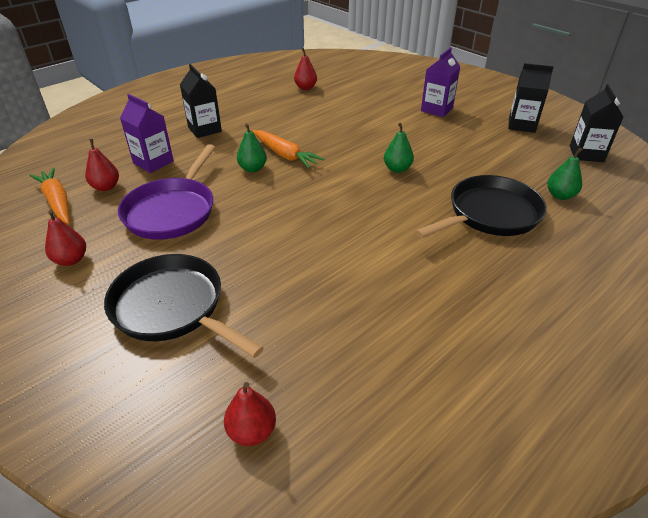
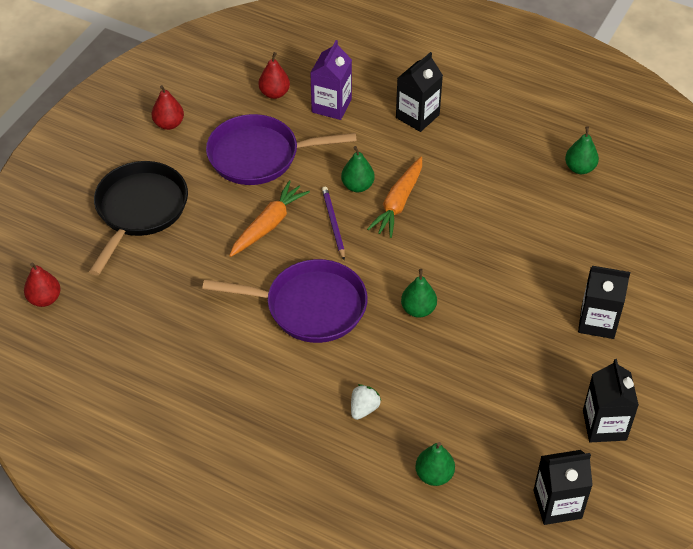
camera: 70 degrees right, 10 degrees up
orange carrot [30,168,69,224] -> orange carrot moved to [229,180,310,257]
red pear [294,48,317,90] -> green pear [565,126,599,174]
black pan [415,175,547,238] -> white strawberry [351,384,381,420]
purple carton [421,47,460,117] -> black carton [578,266,630,339]
none -> purple pan [202,259,367,343]
none -> purple pencil [322,187,345,260]

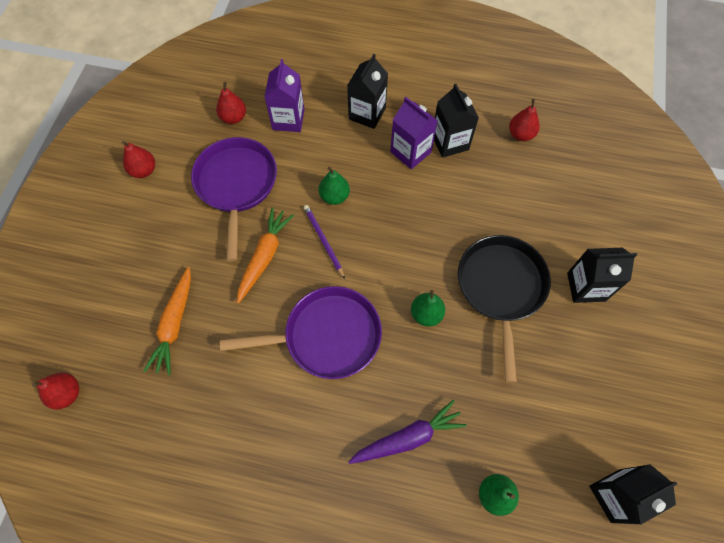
camera: 15 degrees left, 15 degrees up
black pan [89,161,188,275] -> black pan moved to [458,235,551,383]
purple pan [206,114,357,185] -> purple pan turned 105 degrees clockwise [191,137,277,262]
white strawberry [351,384,381,420] -> purple carrot [348,400,467,464]
orange carrot [367,157,422,238] -> orange carrot moved to [144,267,191,376]
green pear [565,126,599,174] -> red pear [509,99,540,141]
black carton [583,359,639,442] -> black carton moved to [434,84,479,158]
none -> purple carton [390,97,438,169]

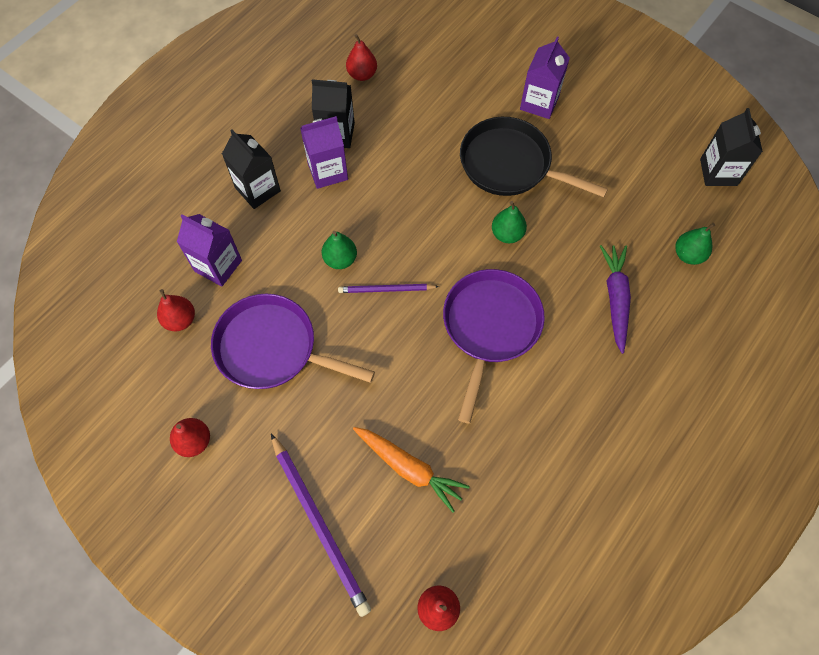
camera: 65 degrees left, 0 degrees up
orange carrot [237,207,294,303] -> none
black carton [567,248,637,303] -> purple carton [520,36,570,119]
none -> purple pencil [271,434,371,617]

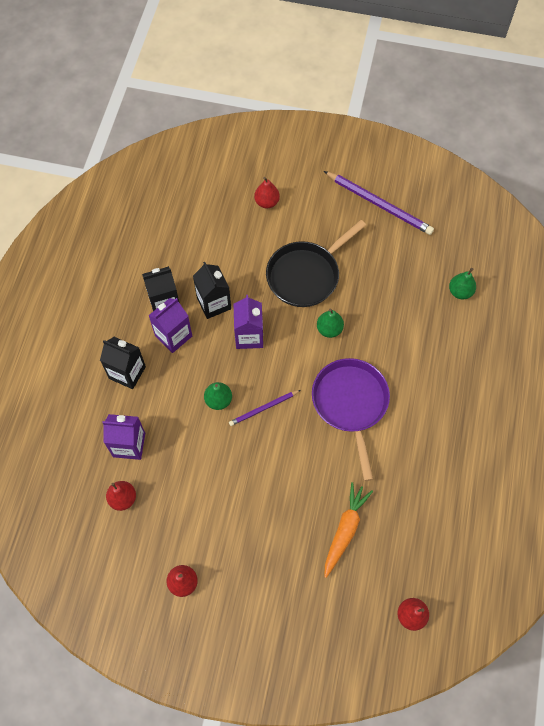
camera: 25 degrees left, 0 degrees up
purple pan [211,294,375,389] -> none
purple pencil [271,434,371,617] -> purple pencil moved to [324,171,434,235]
red pear [346,34,377,81] -> red pear moved to [254,177,280,208]
orange carrot [353,427,470,512] -> orange carrot turned 75 degrees counterclockwise [325,482,373,578]
black pan [460,117,608,197] -> black pan turned 45 degrees counterclockwise [266,220,366,307]
purple carton [520,36,570,119] -> purple carton moved to [234,295,263,349]
purple carrot [600,245,631,354] -> none
black carton [700,108,763,186] -> black carton moved to [193,262,231,319]

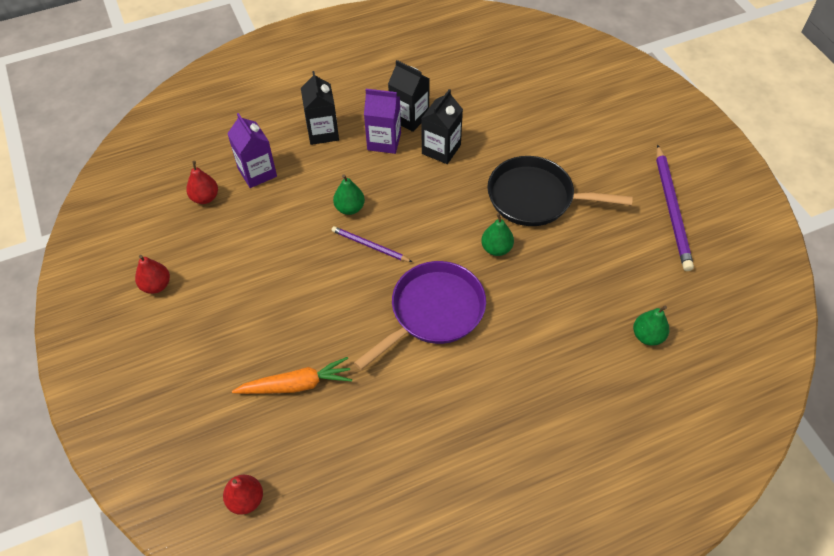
camera: 55 degrees right, 10 degrees down
purple carton [234,295,263,349] -> none
red pear [254,177,280,208] -> none

